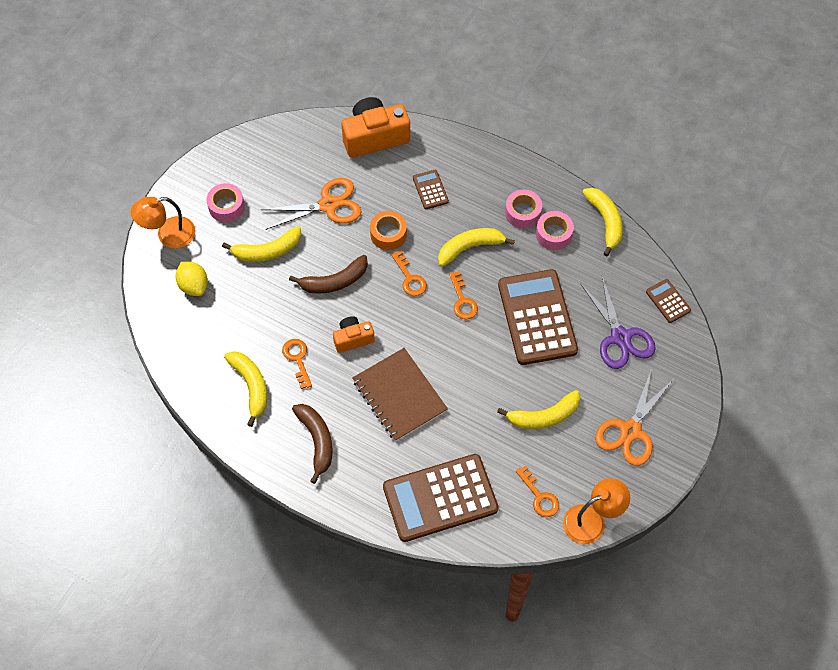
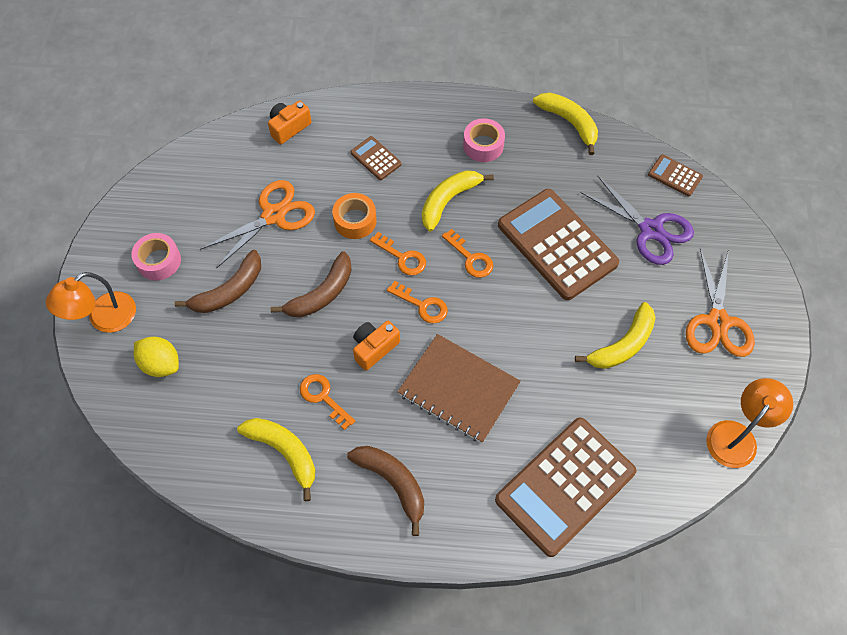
camera: 25 degrees left, 0 degrees up
yellow banana [222,226,301,262] -> brown banana [175,250,261,313]
orange camera [341,97,410,158] -> orange camera [268,100,312,144], size x0.56
orange key [516,465,559,517] -> orange key moved to [387,281,448,324]
pink tape [536,211,574,250] -> none

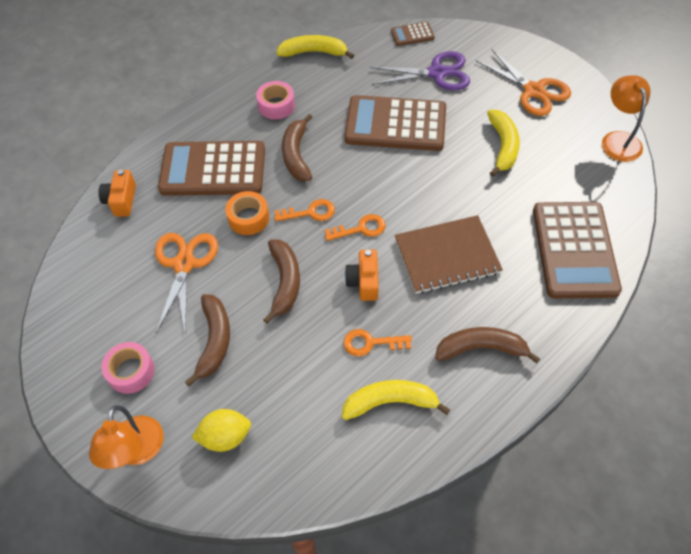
camera: 45 degrees left, 5 degrees down
brown calculator [351,136,401,180] -> brown calculator [158,141,265,196], size x2.25
yellow banana [422,170,494,231] -> brown banana [282,114,312,181]
orange key [442,229,493,278] -> none

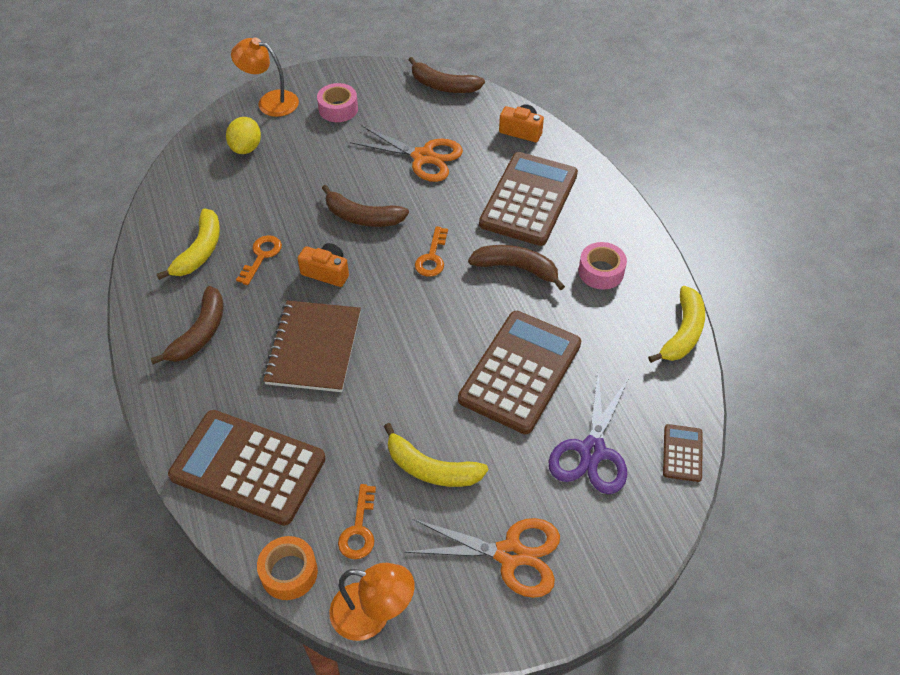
camera: 110 degrees right, 5 degrees down
brown banana [185,294,230,386] -> brown banana moved to [409,57,485,93]
orange tape [225,191,269,235] -> orange tape moved to [257,536,318,600]
orange key [325,214,386,241] -> orange key moved to [338,484,376,559]
orange scissors [476,49,571,116] -> orange scissors turned 150 degrees counterclockwise [405,518,560,598]

